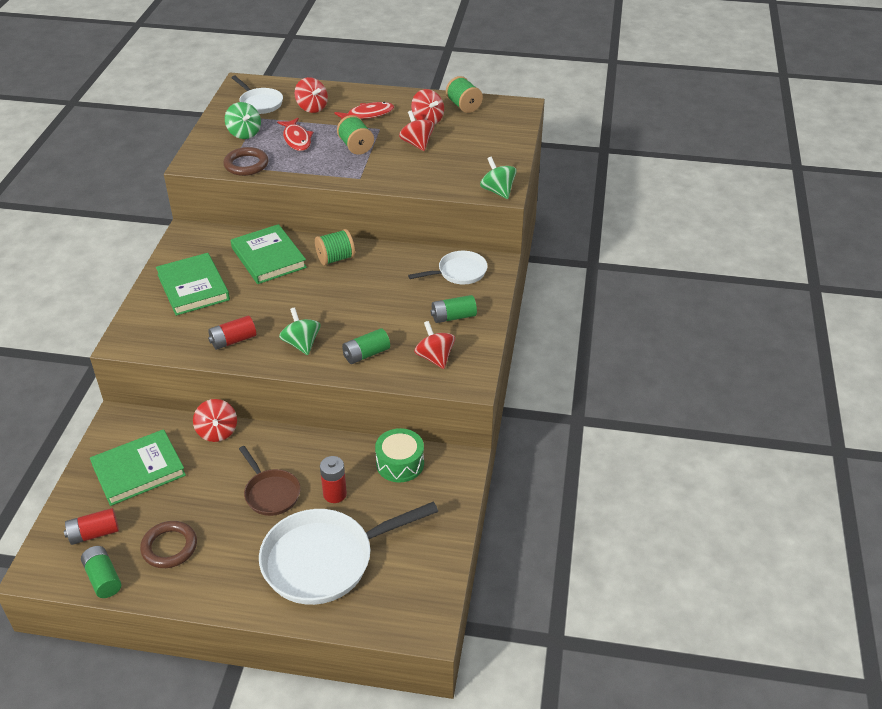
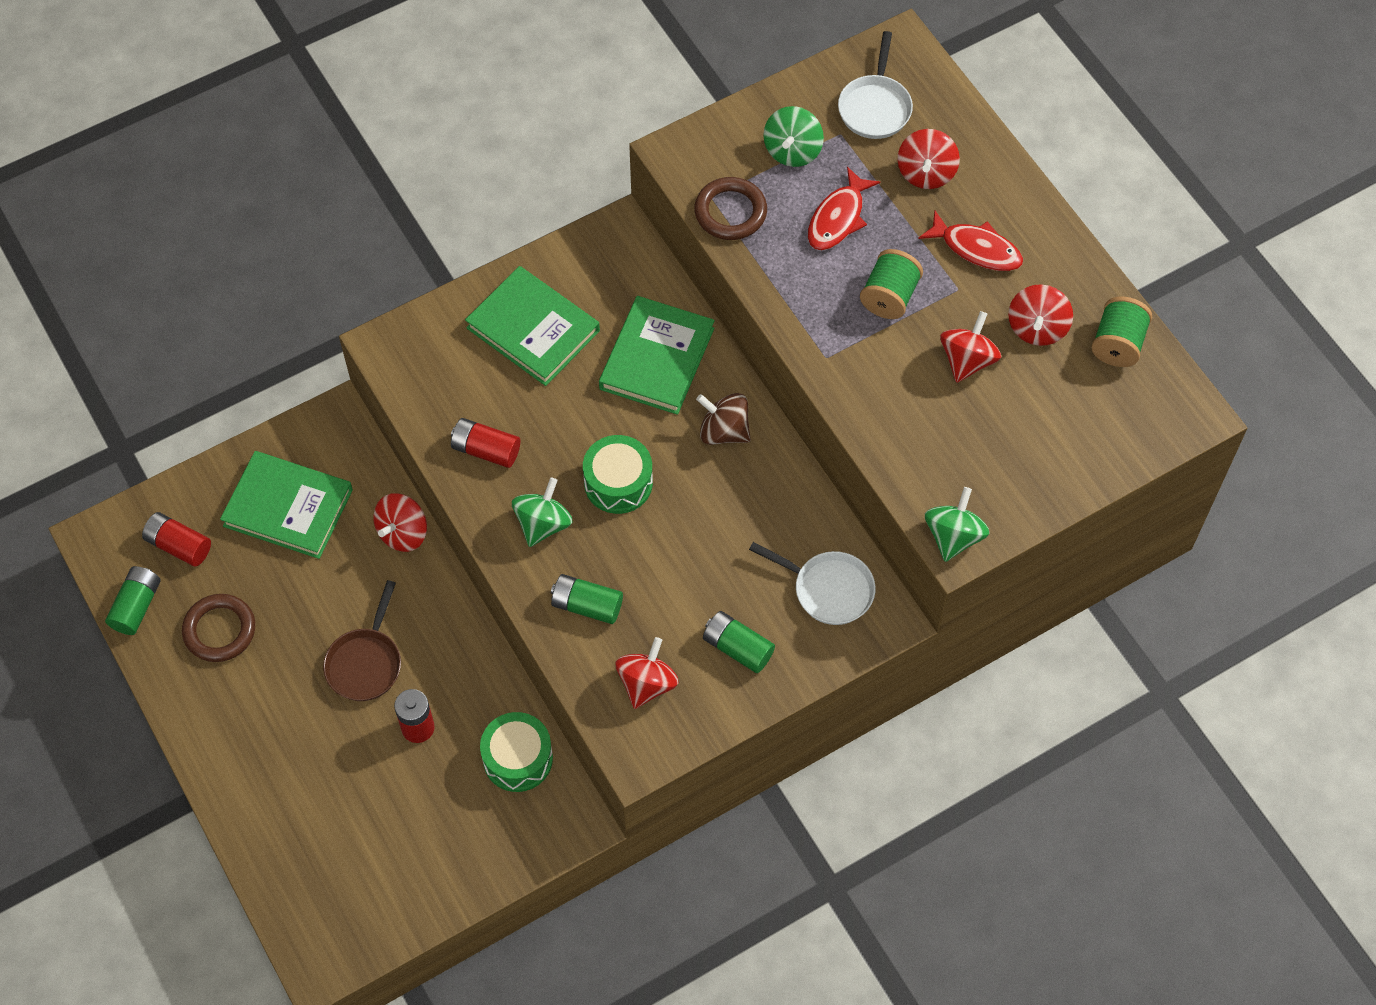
camera: 50 degrees right, 20 degrees up
green book [156,253,230,316] -> green book turned 75 degrees counterclockwise [465,266,600,386]
white pan [259,501,438,605] -> none
green spool [315,229,355,266] -> brown spinning top [696,393,751,445]
none -> green drum [583,435,653,514]

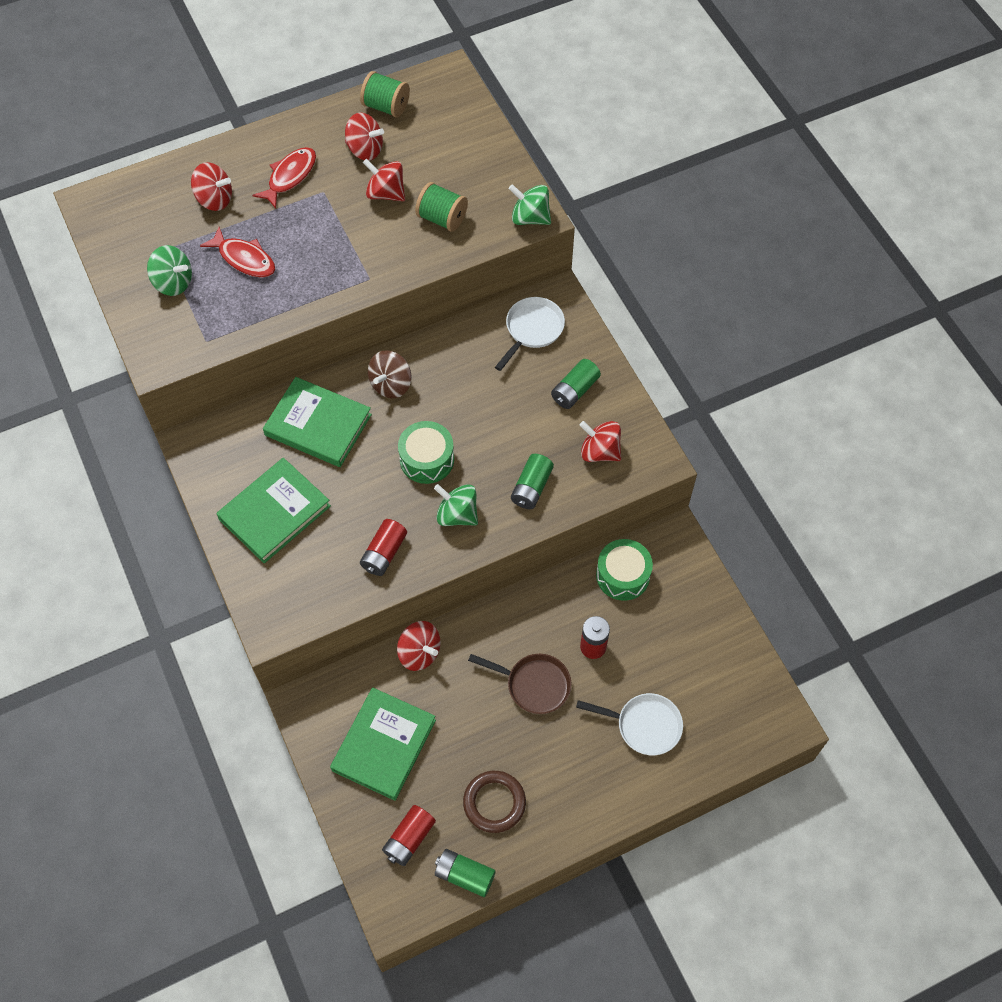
camera: 85 degrees left, 0 degrees up
brown ring [694,177,767,240] -> none
white pan [838,31,913,139] -> white pan moved to [576,693,683,755]
green spool [860,249,923,319] -> green spool moved to [415,182,468,232]

